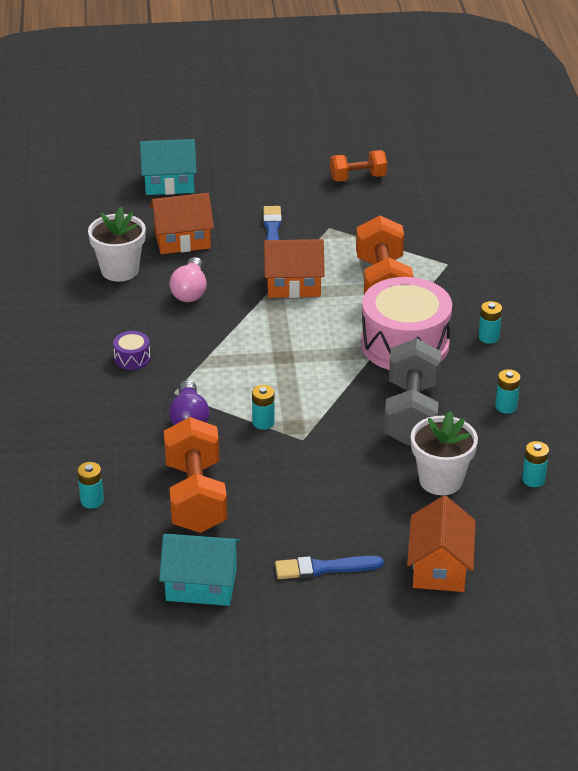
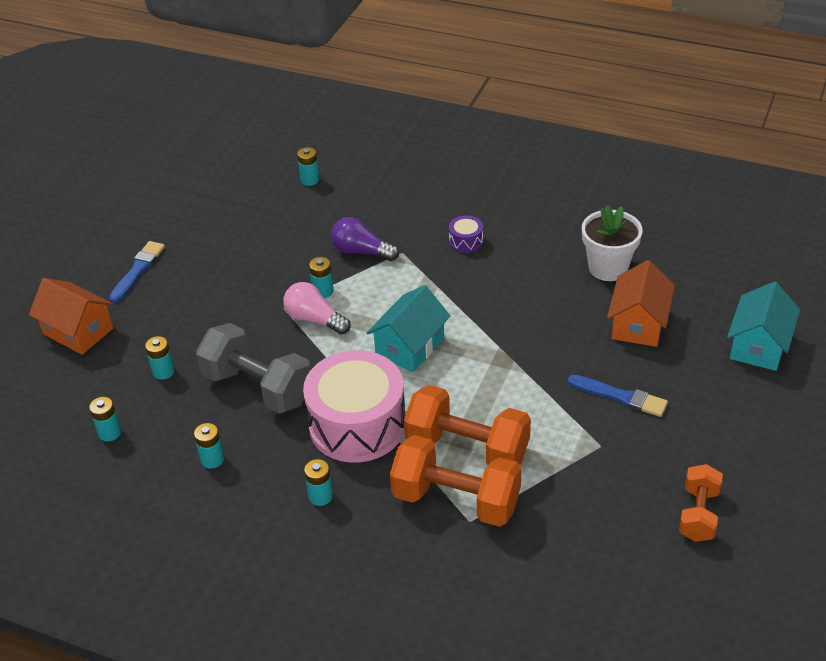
camera: 120 degrees right, 5 degrees up
turquoise house [159,534,241,606] -> turquoise house moved to [367,285,450,372]
orange dumbbell [164,417,227,533] -> orange dumbbell moved to [390,435,522,527]
pink light bulb [170,257,207,302] -> pink light bulb moved to [283,282,351,335]
orange house [264,239,325,298] -> none
white flower pot [411,411,478,495] -> turquoise battery [145,336,175,380]

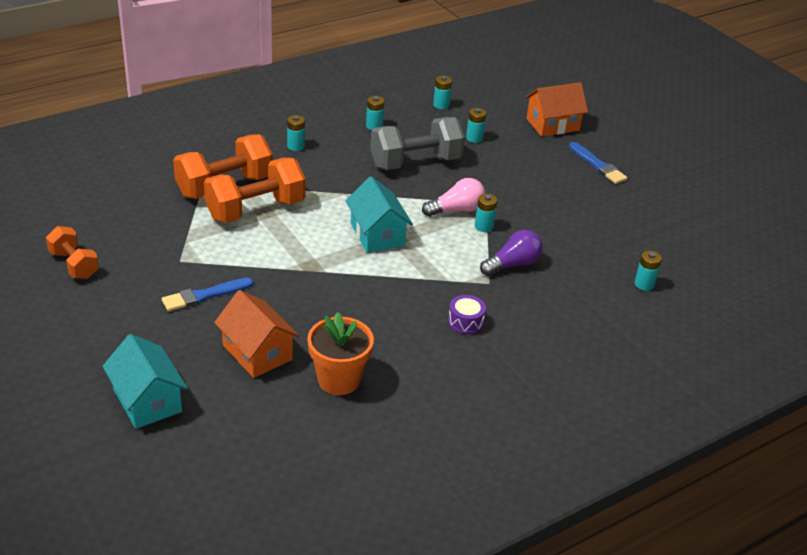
camera: 120 degrees right, 5 degrees down
pink drum [303,350,406,463] -> none
white flower pot [582,205,643,281] -> orange flower pot [307,312,374,395]

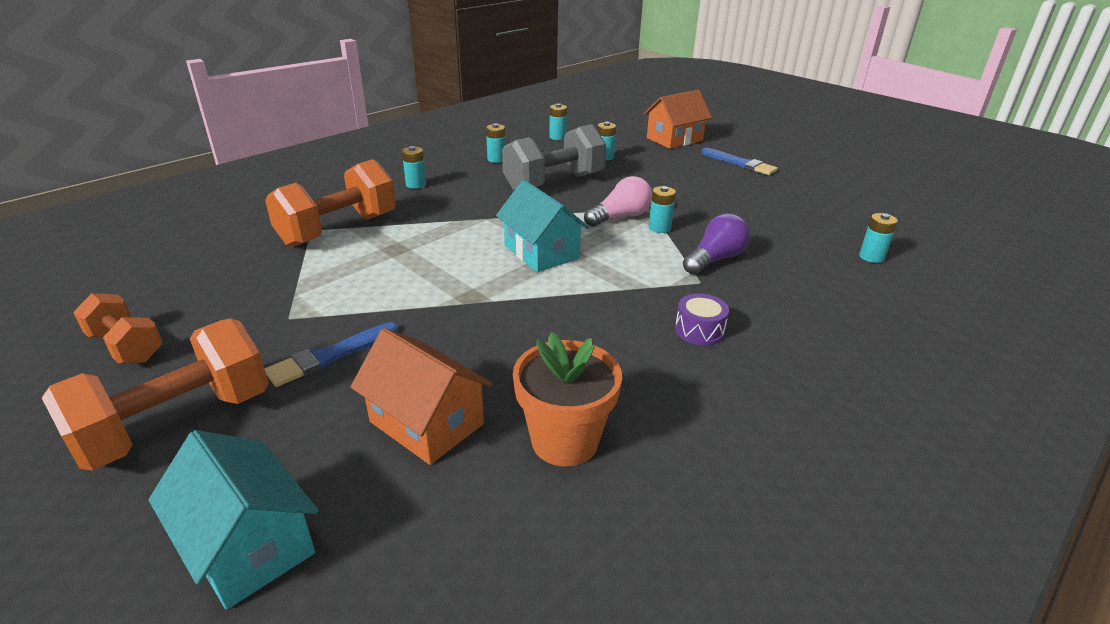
camera: 10 degrees left, 5 degrees down
orange dumbbell [204,158,306,223] -> orange dumbbell moved to [42,318,269,470]

